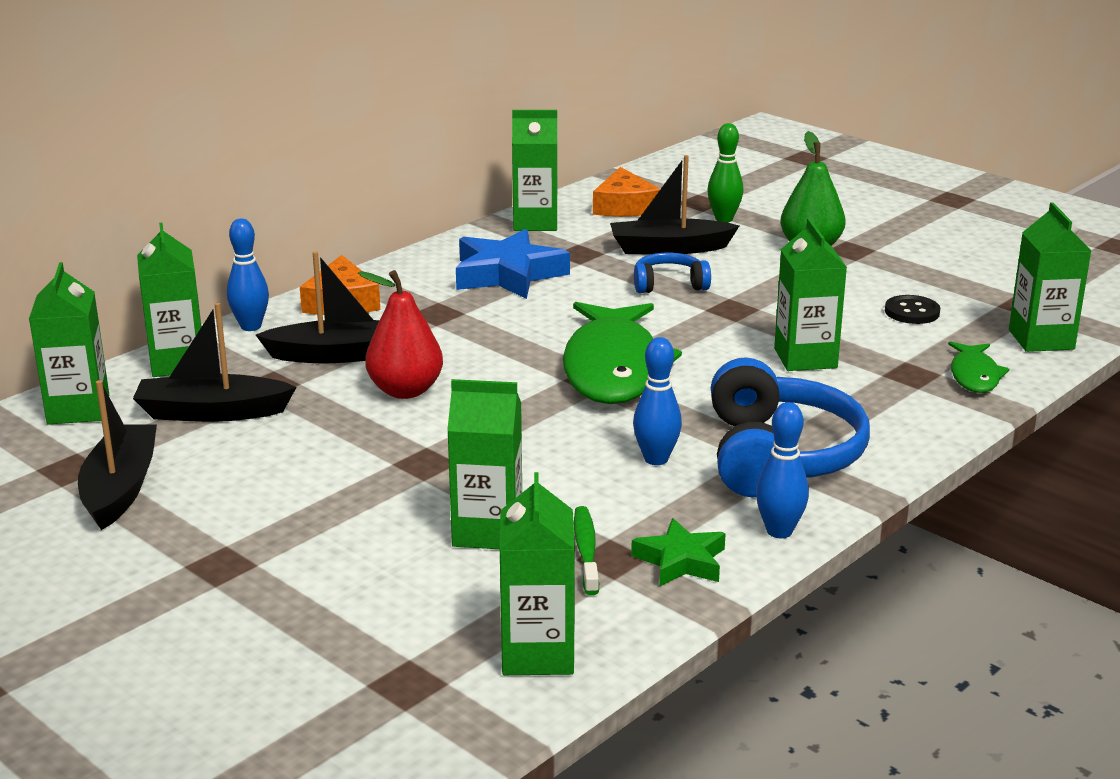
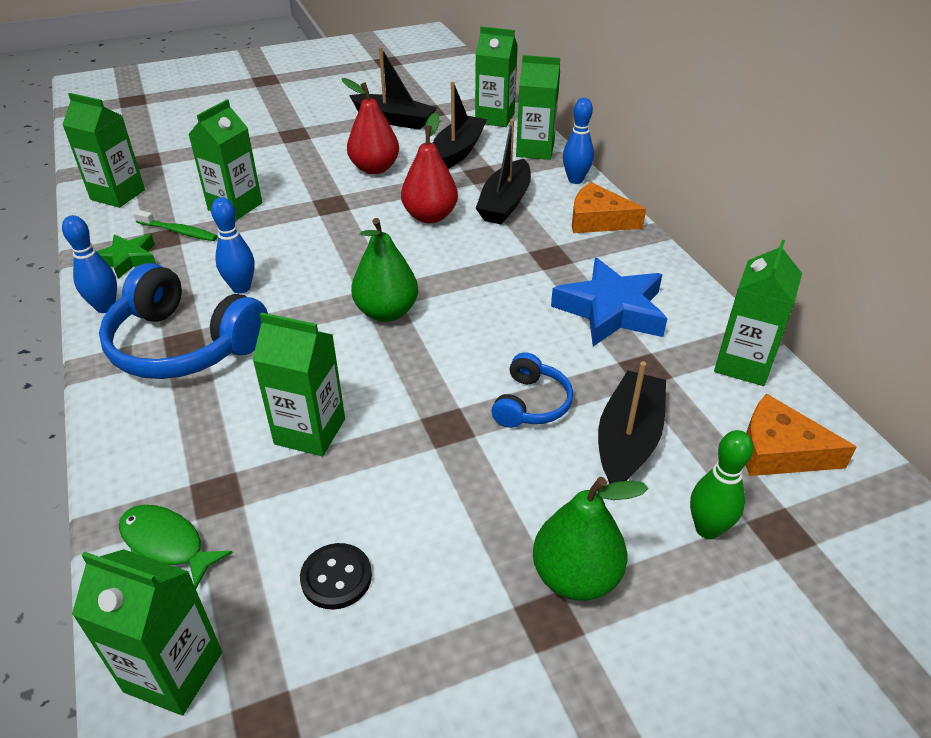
camera: 115 degrees right, 15 degrees up
green fish [563,302,682,404] -> green pear [351,218,418,322]
none -> red pear [342,78,399,174]

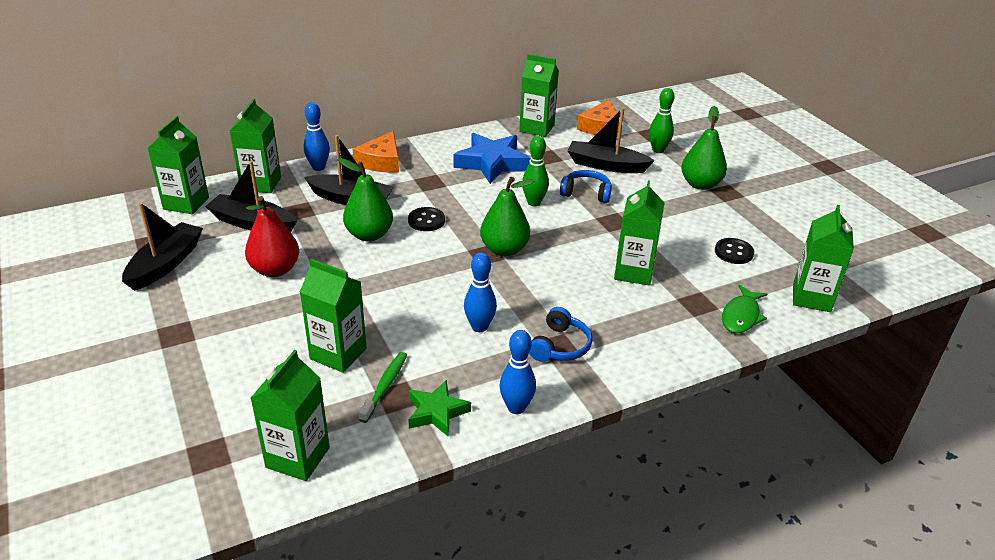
camera: 95 degrees left, 5 degrees down
blue headphones [99,263,268,379] -> blue headphones [529,307,592,362], size x0.52
red pear [401,113,458,223] -> green pear [338,158,393,242]
none -> black button [408,207,445,231]
none -> green bowling pin [522,136,549,206]

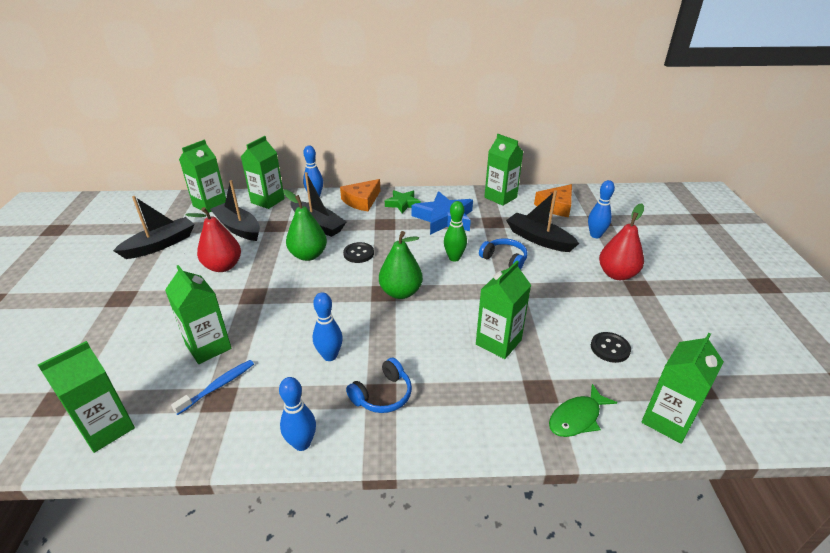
camera: 25 degrees right, 0 degrees up
green toothbrush [358,352,407,423] -> blue toothbrush [171,360,254,415]
green star [408,380,471,436] -> green star moved to [385,190,421,214]
green bowling pin [649,88,675,153] -> blue bowling pin [588,180,615,238]
green pear [681,106,727,190] -> red pear [599,203,644,280]

